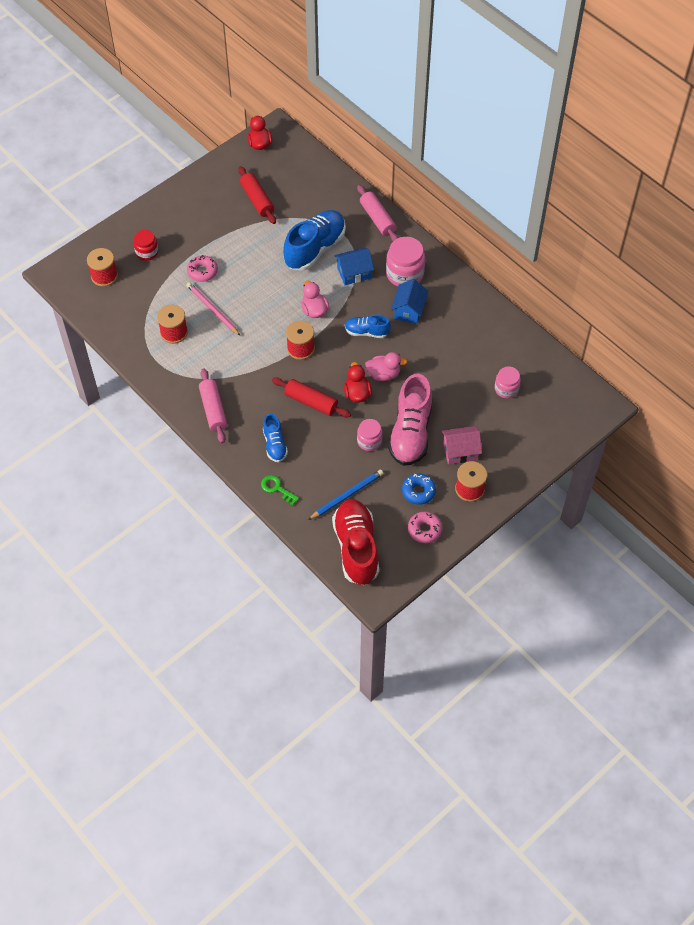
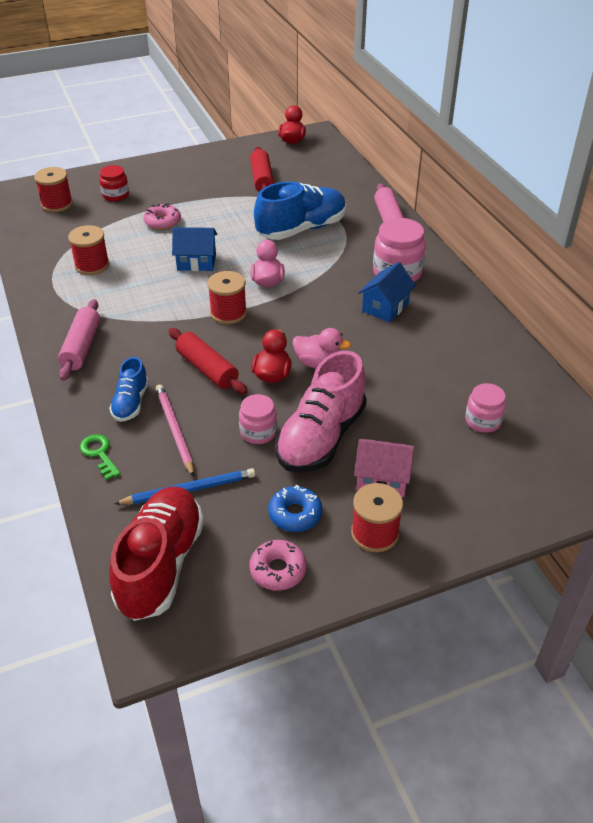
camera: 20 degrees right, 15 degrees down
pink pencil [186,282,240,336] -> pink pencil moved to [156,384,194,477]
blue house [335,248,374,285] -> blue house moved to [172,227,217,271]
blue shoe [345,315,391,338] -> none

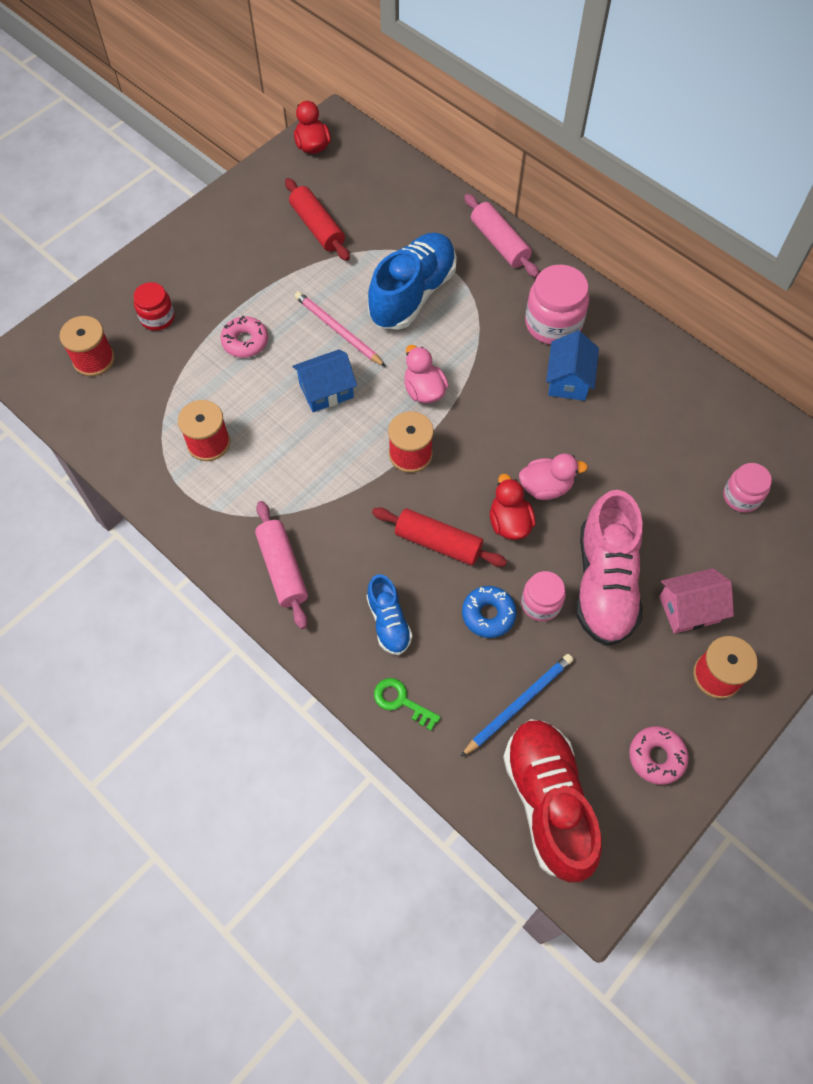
camera: 25 degrees left, 20 degrees up
pink pencil [156,384,194,477] -> pink pencil moved to [294,291,386,367]
blue donut [268,485,322,532] -> blue donut moved to [462,586,517,638]

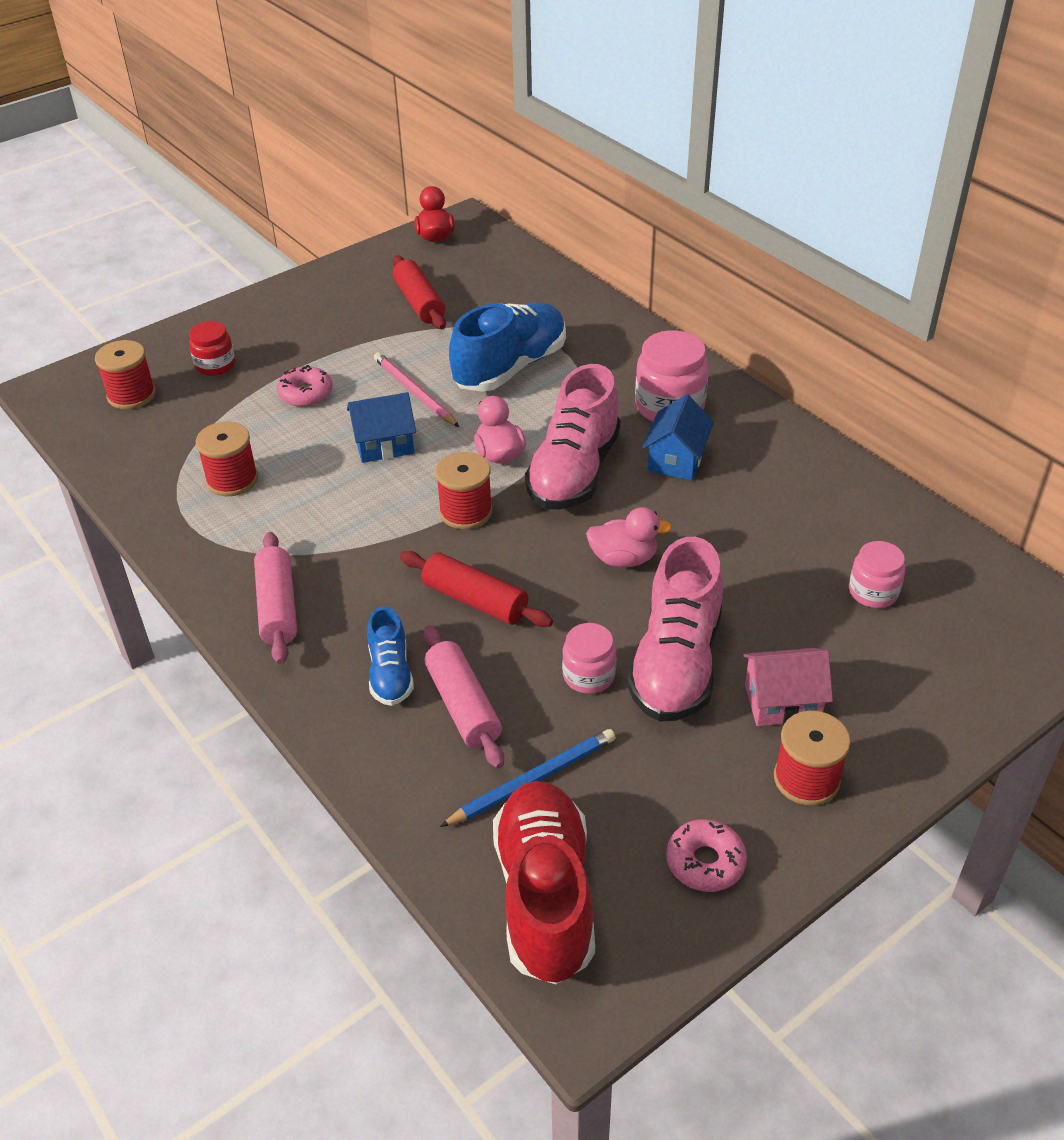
camera: 10 degrees right, 20 degrees down
green key [374,678,441,731] -> none
blue donut [462,586,517,638] -> none
pink rolling pin [464,194,539,277] -> pink rolling pin moved to [424,625,504,769]
red duck [490,474,536,540] -> none
none -> pink shoe [525,364,621,509]

